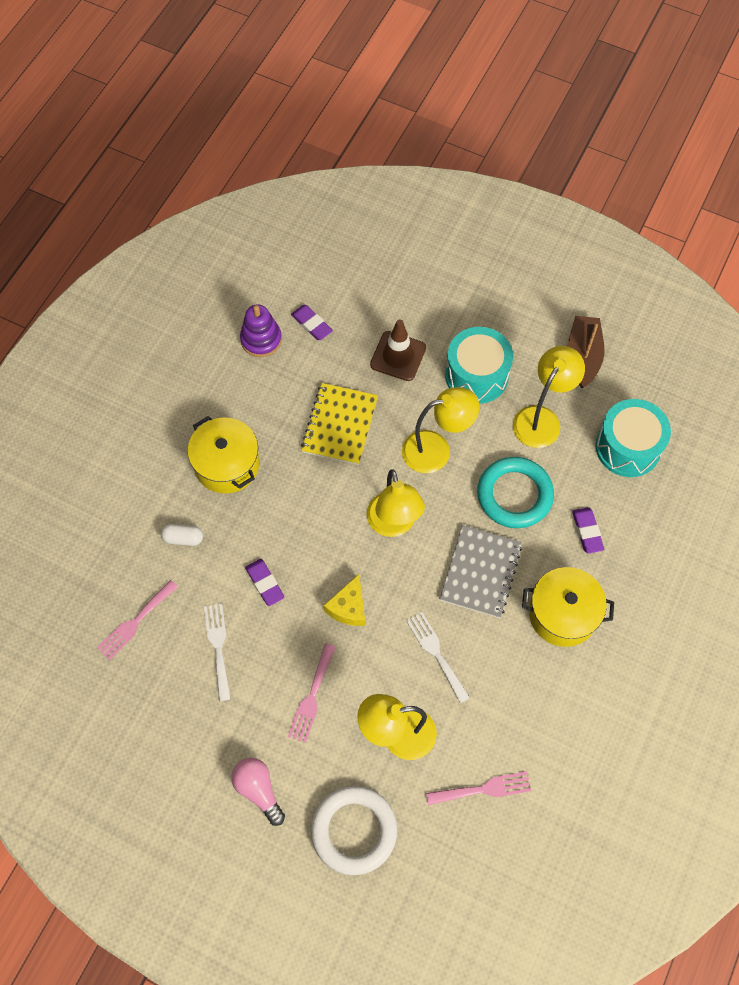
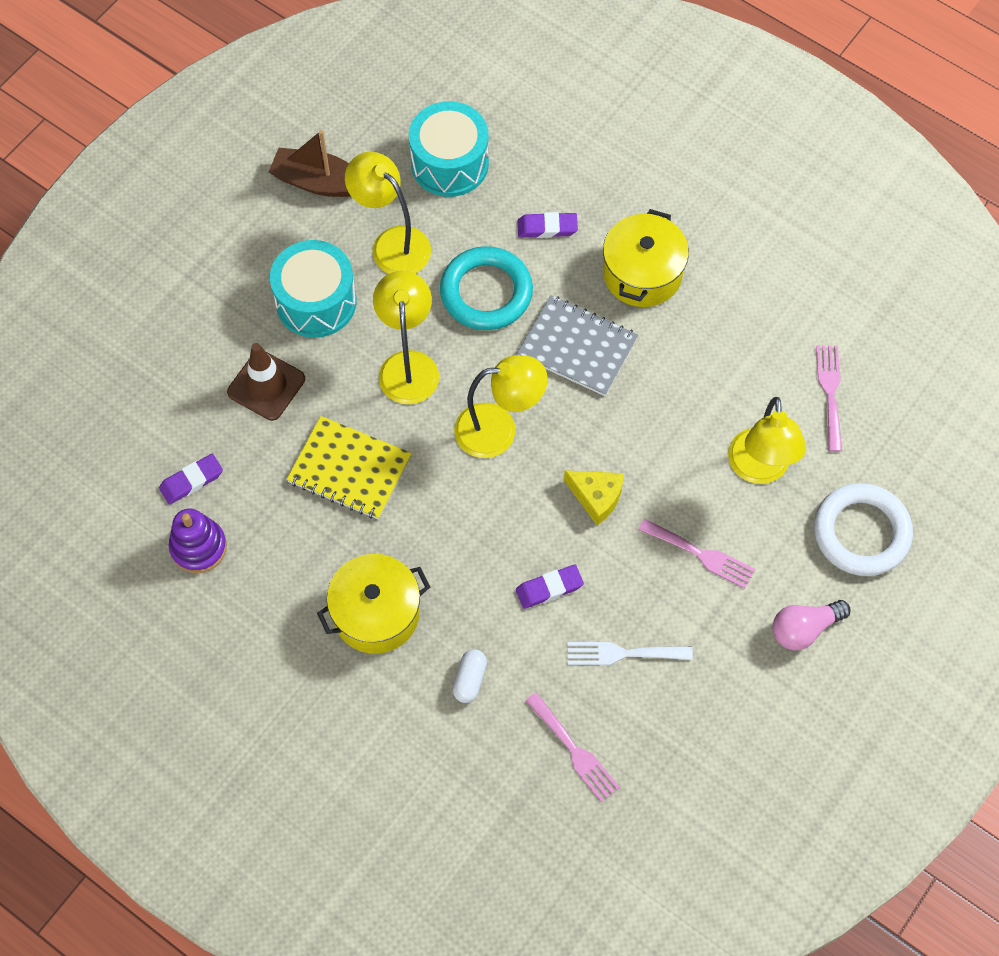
camera: 80 degrees left, 0 degrees up
white fork [406,612,470,703] -> none

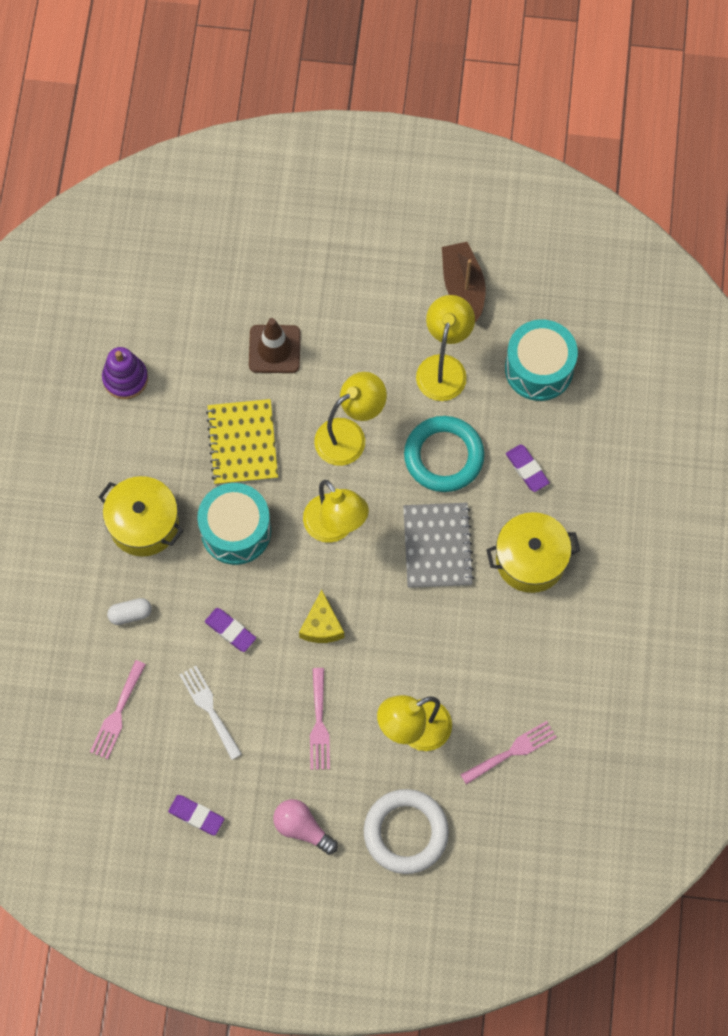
camera: 60 degrees right, 5 degrees up
purple eraser [159,454,223,505] -> purple eraser moved to [168,795,224,835]
turquoise drum [270,240,356,338] -> turquoise drum moved to [197,483,271,565]

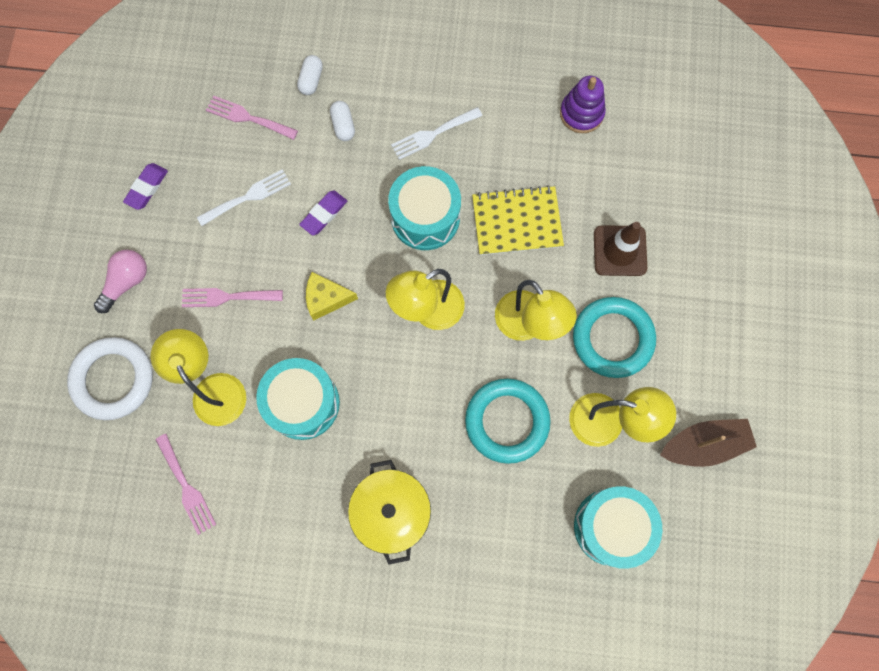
camera: 90 degrees right, 5 degrees up
yellow pot [99,476,183,557] -> white fork [391,107,482,160]
grey notebook [403,503,475,588] -> none
purple eraser [506,444,550,492] -> none
none -> turquoise drum [256,358,340,440]
none -> white capsule [297,55,323,95]
none -> turquoise ring [573,297,656,378]

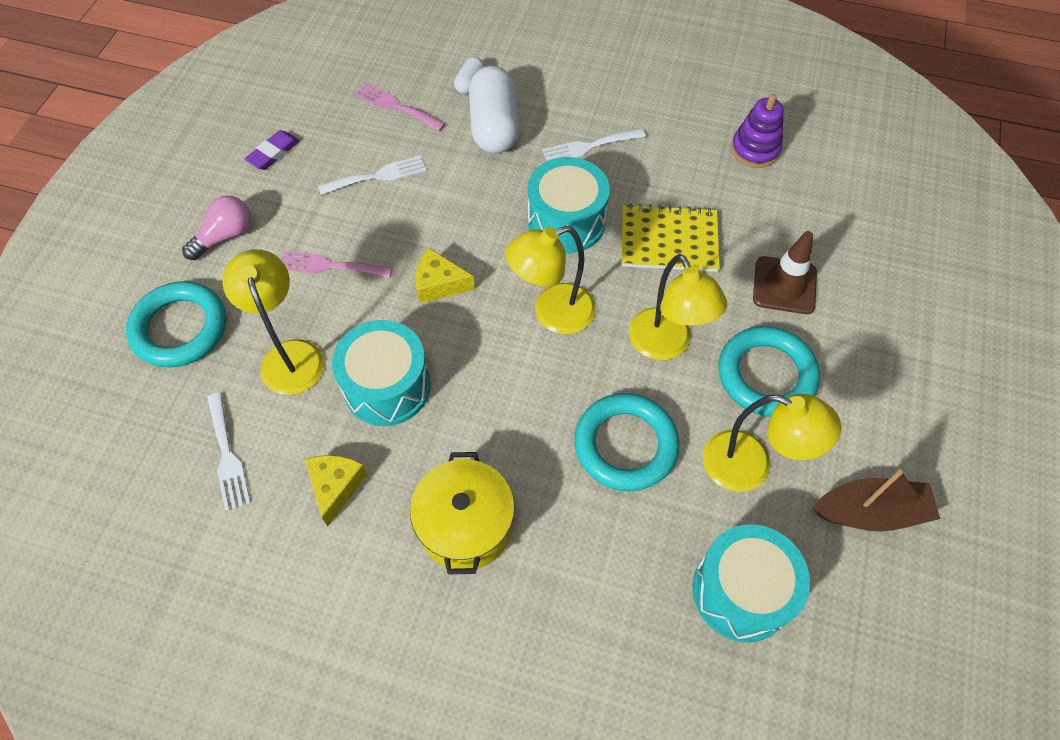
camera: 10 degrees right, 15 degrees down
white ring [67,337,153,420] -> turquoise ring [126,281,226,368]
pink fork [155,434,216,535] -> white fork [207,392,250,511]
purple eraser [299,190,347,235] -> none
white capsule [330,101,355,141] -> white capsule [469,66,519,154], size x2.15
none -> yellow cheese [305,455,368,527]

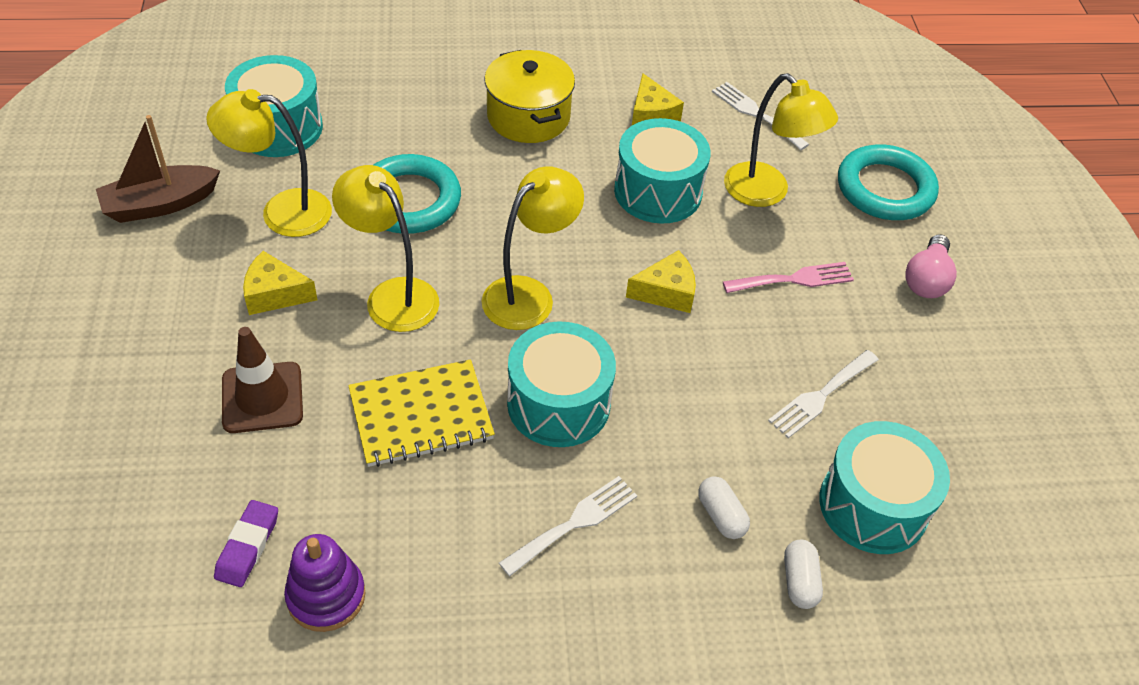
camera: 155 degrees right, 10 degrees down
purple eraser [244,130,300,170] -> purple eraser moved to [214,500,278,587]
pink fork [354,83,445,131] -> turquoise drum [819,421,950,554]
white capsule [469,66,519,154] -> white capsule [698,476,750,539], size x0.47
turquoise ring [719,326,820,417] -> yellow cheese [243,251,317,315]

